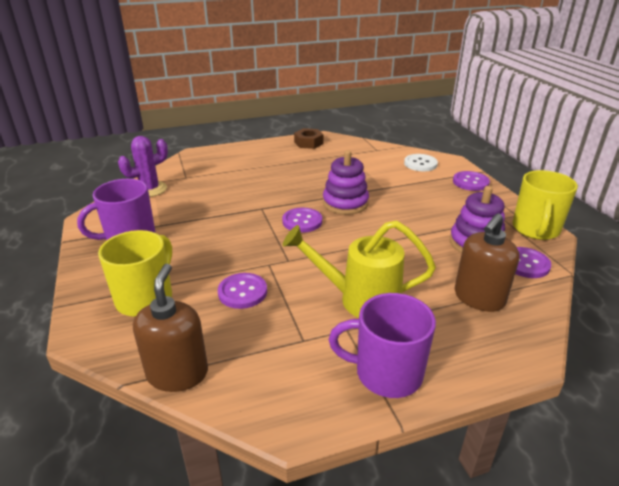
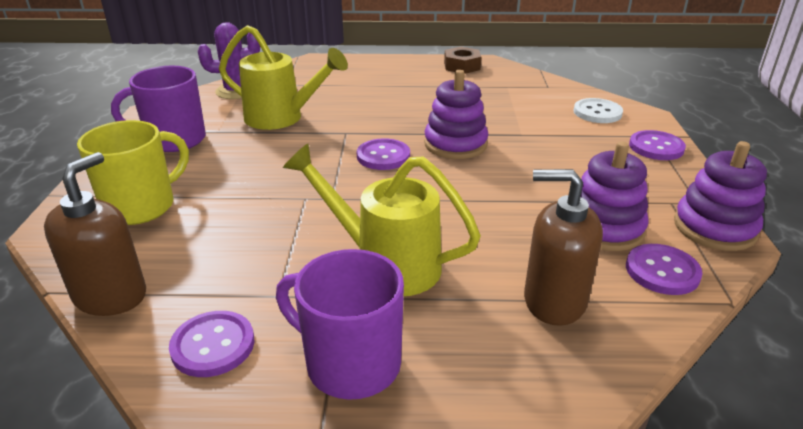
camera: 20 degrees right, 0 degrees up
purple button [218,273,267,309] -> purple button moved to [169,311,254,377]
brown soap dispenser [455,213,520,312] -> brown soap dispenser turned 45 degrees clockwise [524,169,603,326]
yellow mug [512,170,578,240] -> purple stacking toy [674,141,767,251]
none -> yellow watering can [219,25,348,130]

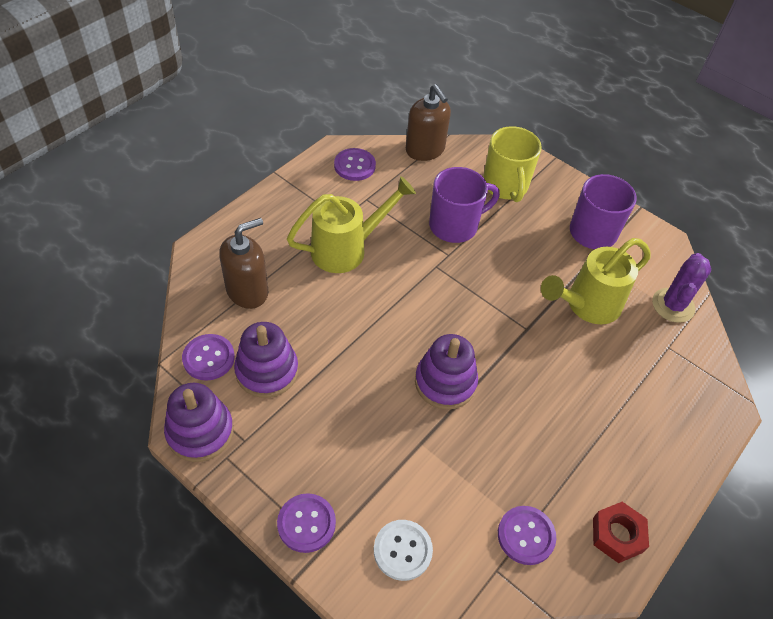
camera: 125 degrees right, 20 degrees up
purple mug [276,249,404,400] -> purple mug moved to [429,167,500,243]
purple button [357,138,410,170] -> purple button moved to [498,506,556,565]
brown nut [444,47,481,74] -> red nut [593,502,649,563]

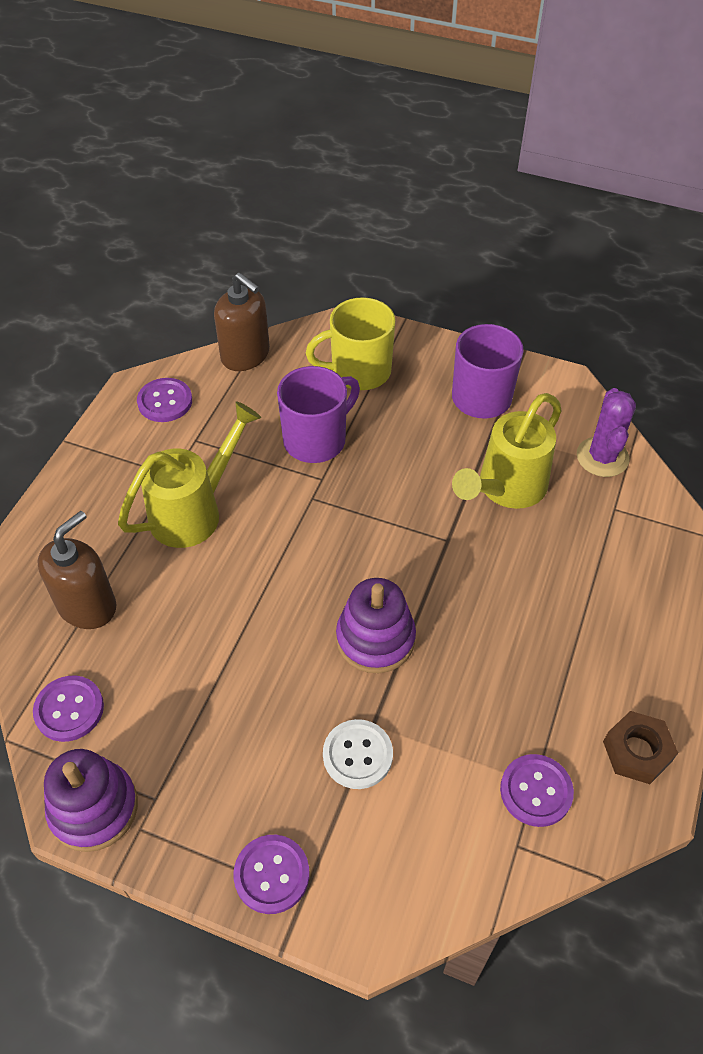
camera: 15 degrees left, 0 degrees up
purple stacking toy [234,322,298,398] -> none
white button [374,520,433,581] -> white button moved to [323,719,393,789]
yellow mug [483,126,542,202] -> yellow mug turned 105 degrees clockwise [306,297,396,390]
red nut [593,502,649,563] -> brown nut [603,711,678,784]

